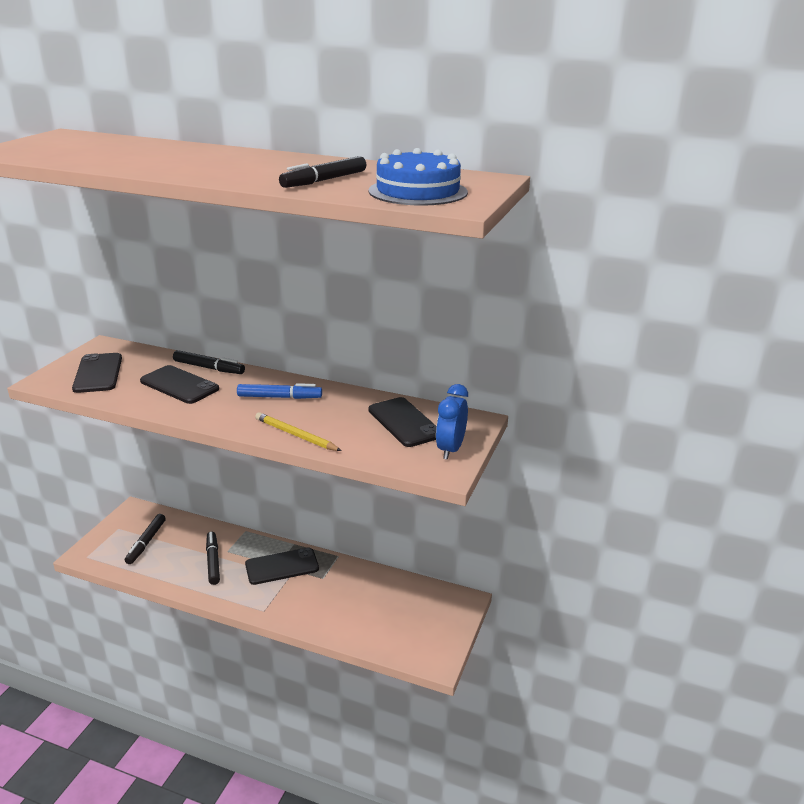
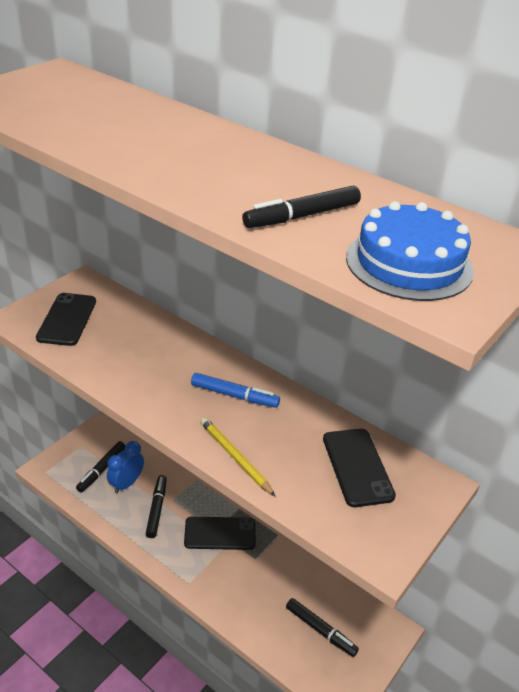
camera: 15 degrees right, 10 degrees up
black phone [140,365,219,404] -> none
black marker [173,350,245,374] -> black marker moved to [286,598,359,657]
blue clock [436,384,468,460] -> blue clock moved to [107,441,144,493]

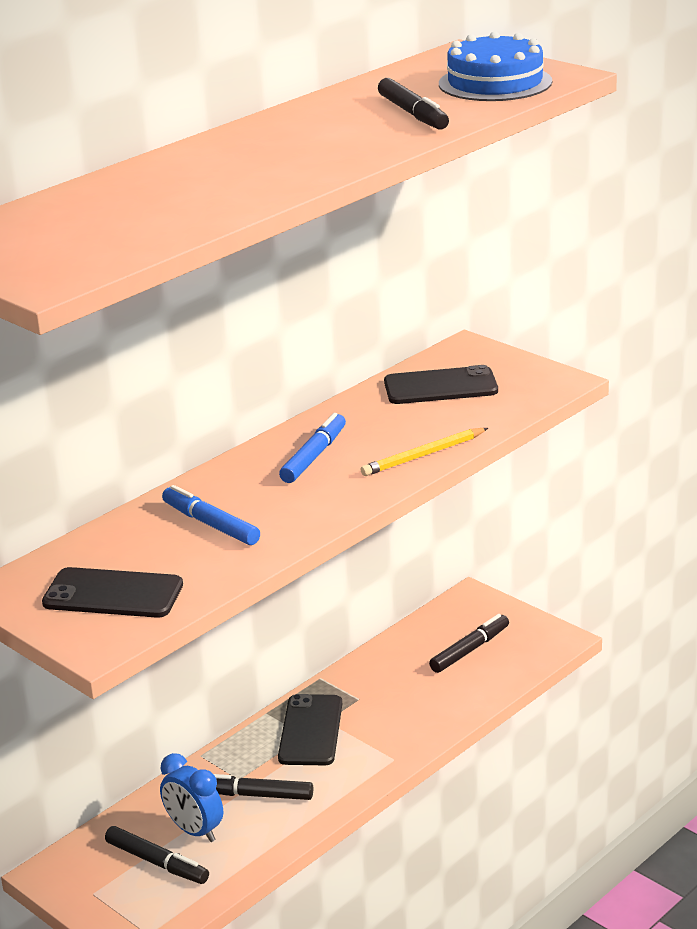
camera: 80 degrees left, 10 degrees down
none -> blue marker [162,485,260,545]

